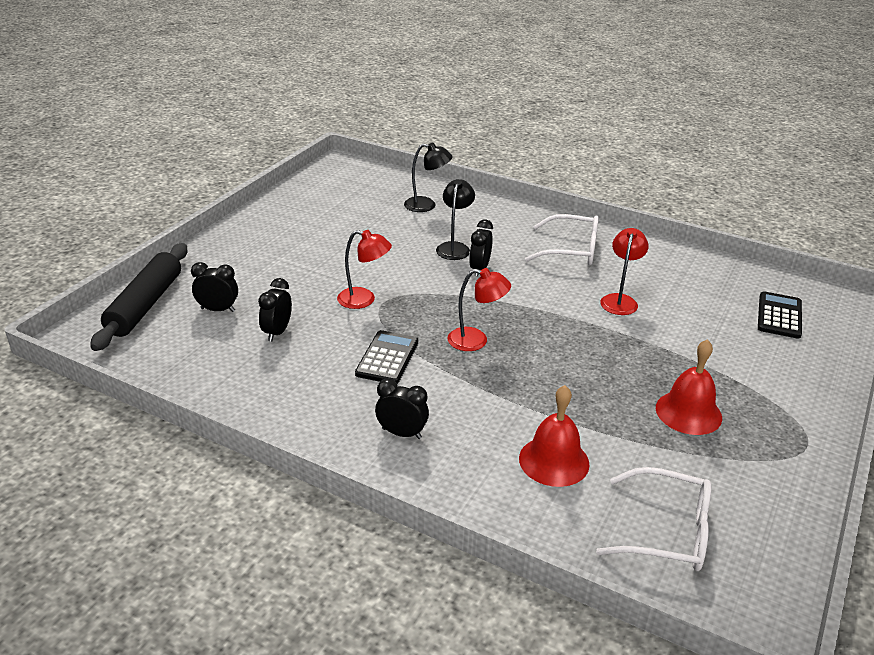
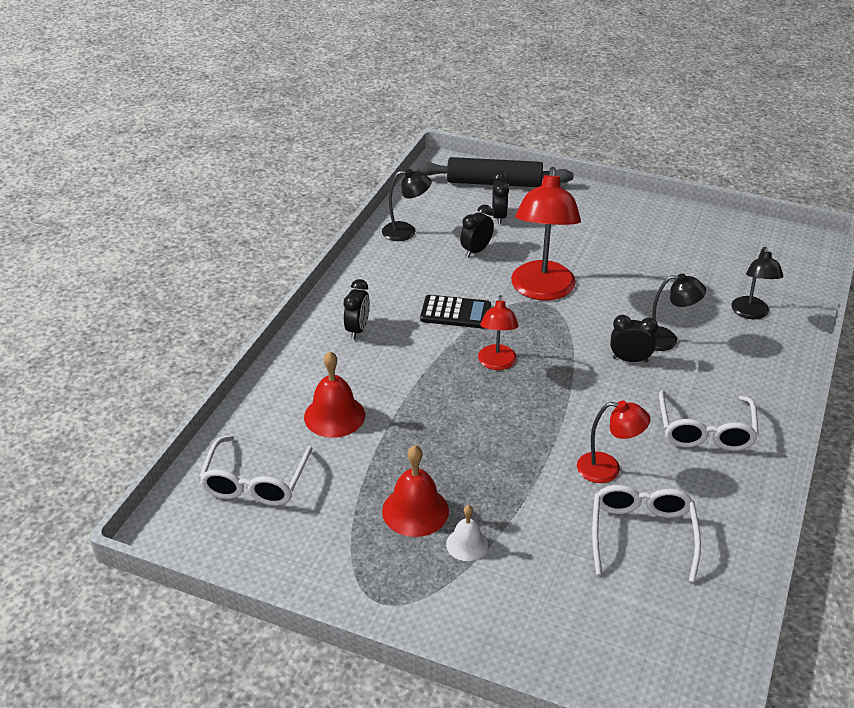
camera: 85 degrees right, 5 degrees up
black clock [258,278,292,342] -> black clock turned 60 degrees counterclockwise [460,205,494,257]
red lamp [337,230,392,309] -> red lamp [511,167,581,300], size x1.80
black calculator [758,291,802,339] -> none
none -> black lamp [382,169,432,241]
none -> white bell [446,505,488,561]
none -> white glasses [592,485,701,582]

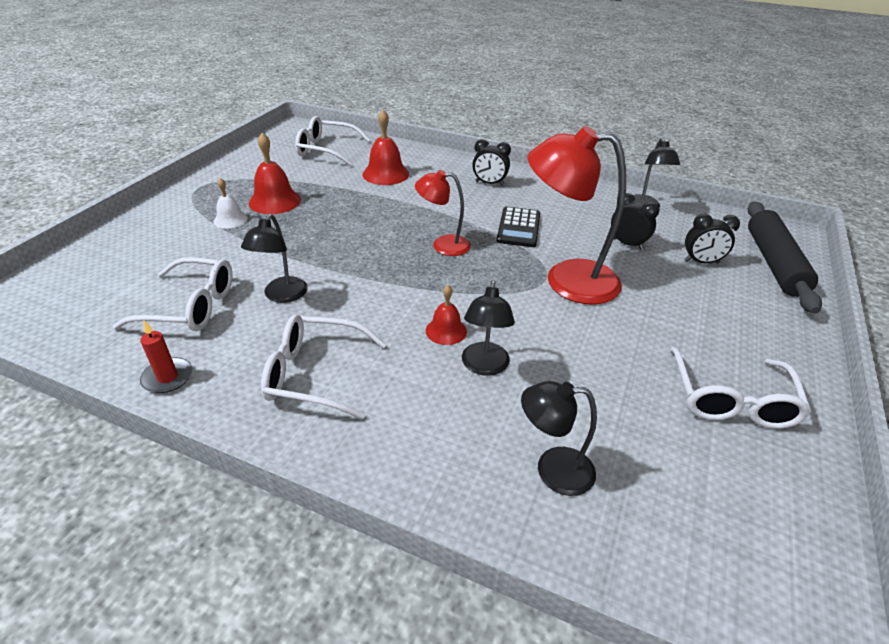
camera: 90 degrees right, 0 degrees up
red lamp [577,401,650,483] -> black lamp [241,214,308,303]
black clock [610,315,658,363] -> red bell [426,285,467,345]
none -> red candle [140,320,193,393]
none -> white glasses [670,347,811,429]

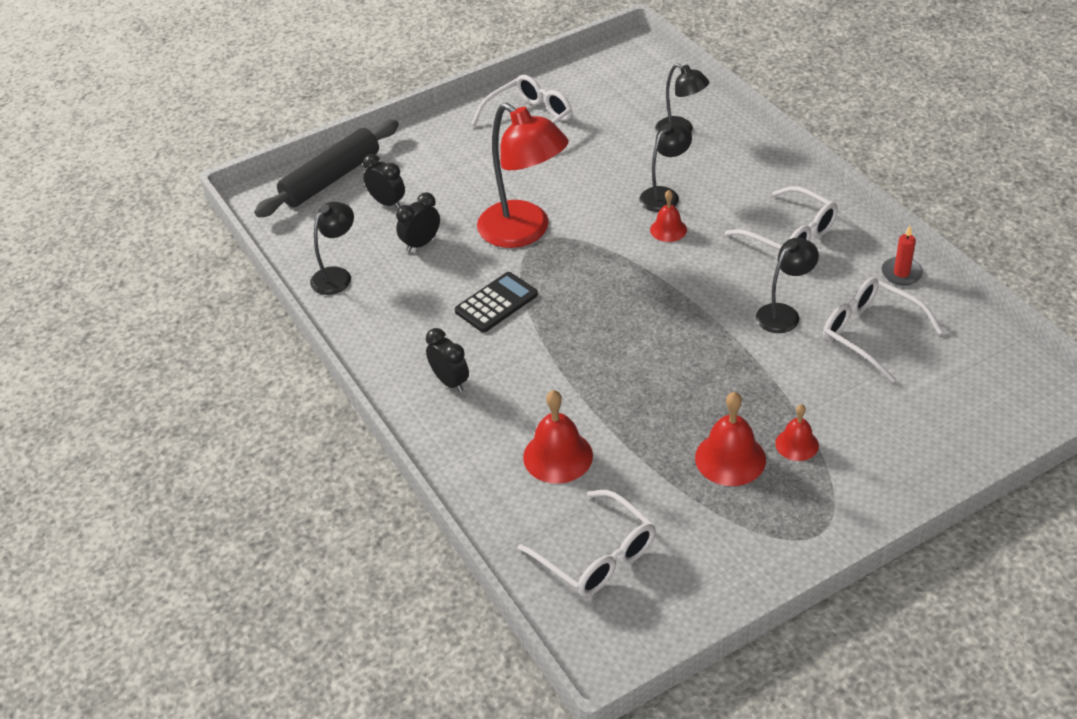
camera: 140 degrees left, 5 degrees up
white bell [214,178,248,229] -> red bell [775,404,819,461]
red lamp [415,170,471,256] -> none
black clock [611,193,659,250] -> black clock turned 60 degrees clockwise [396,192,440,252]

